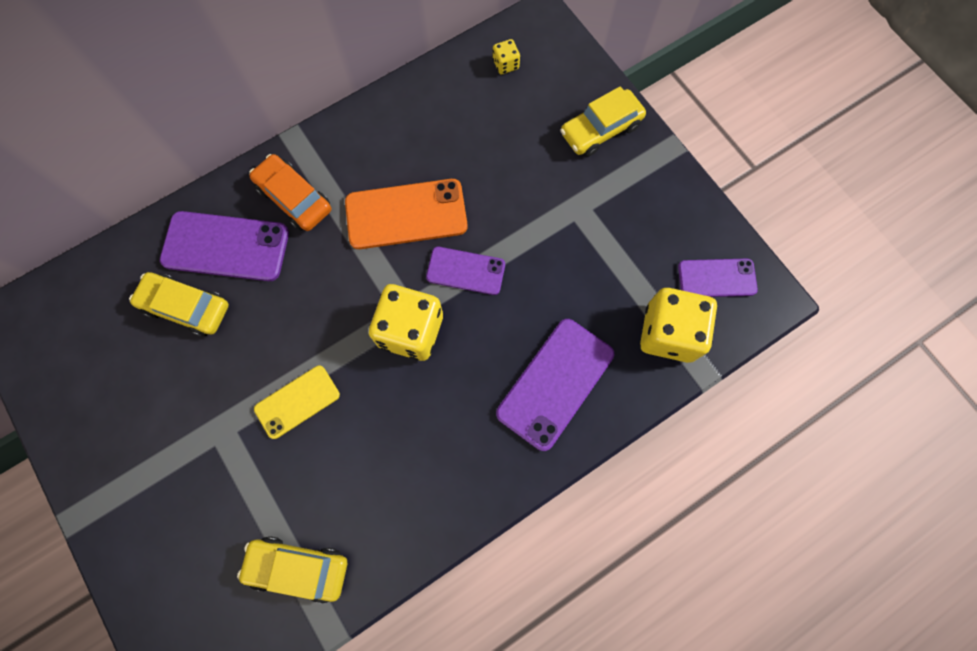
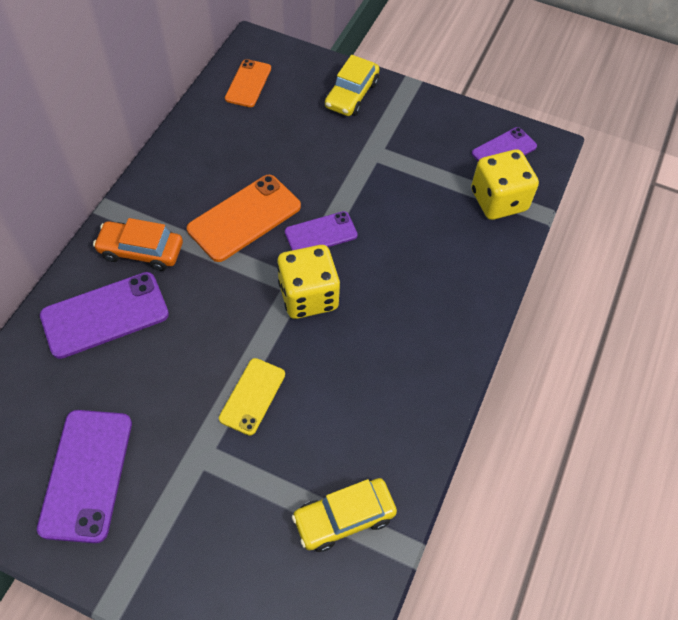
camera: 35 degrees left, 15 degrees down
yellow car [129,272,229,336] -> none
yellow dice [493,39,520,74] -> orange phone [225,59,271,107]
purple phone [496,319,614,451] -> purple phone moved to [37,410,132,543]

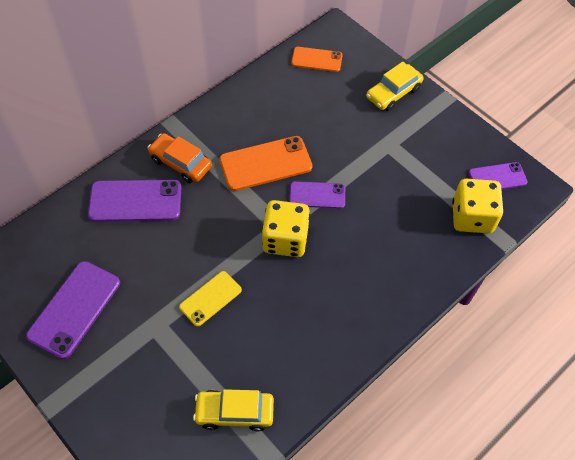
camera: 25 degrees right, 0 degrees up
orange phone [225,59,271,107] -> orange phone turned 60 degrees clockwise [291,47,343,72]

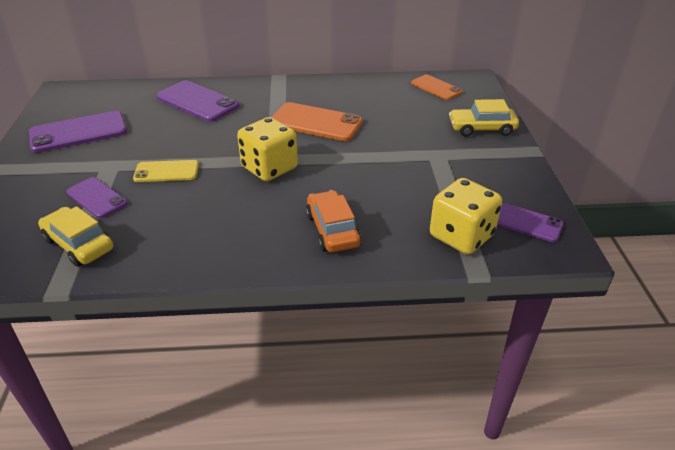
camera: 40 degrees right, 20 degrees down
orange car [148,133,212,183] -> orange car moved to [306,190,361,252]
purple phone [289,181,345,209] -> purple phone moved to [66,177,128,218]

